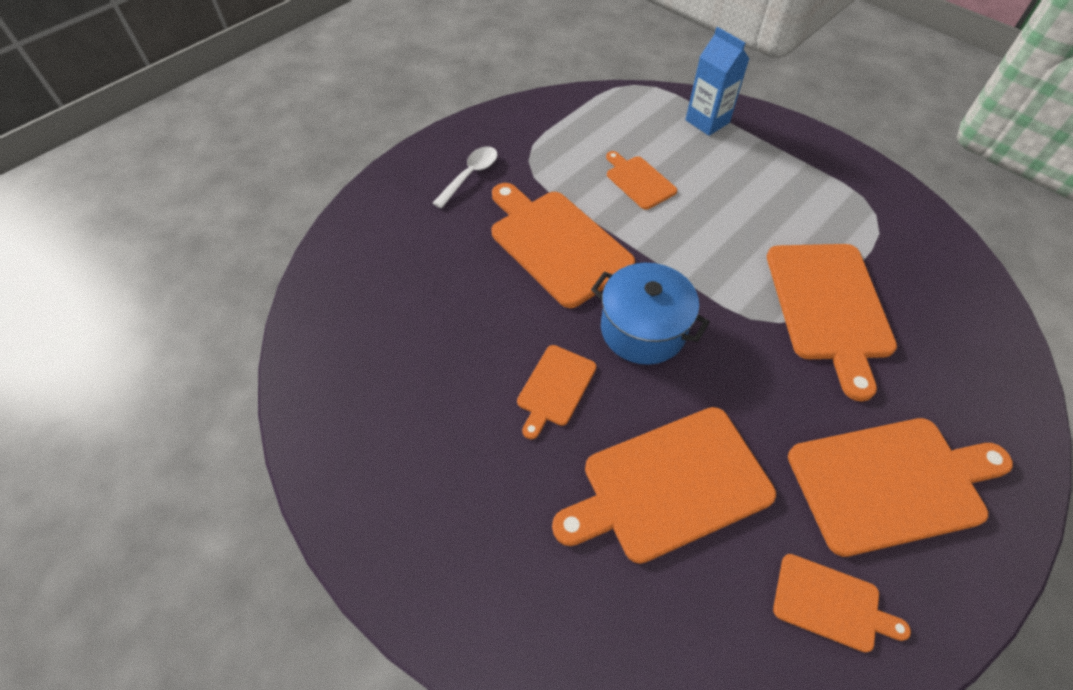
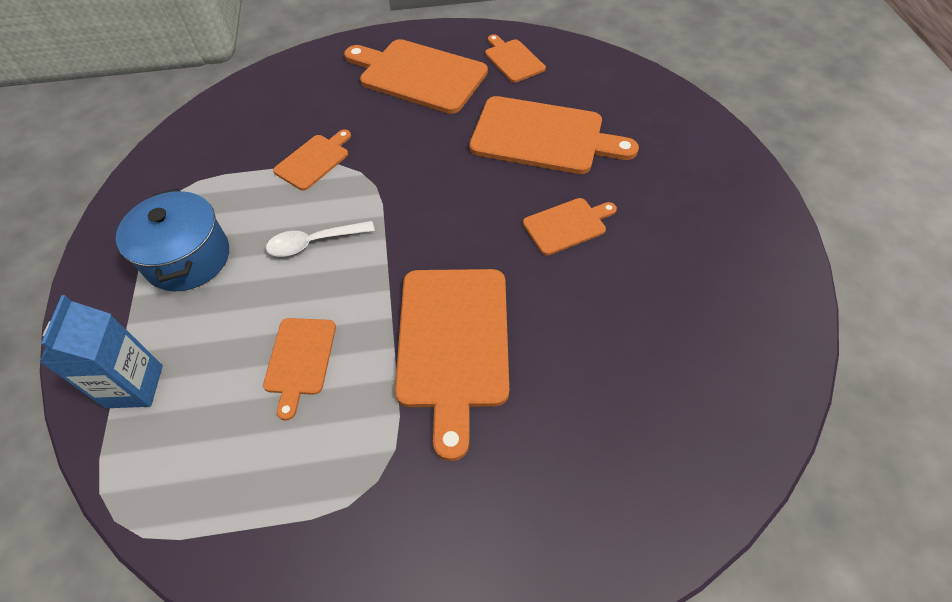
camera: 140 degrees left, 0 degrees up
white spoon [433,147,497,208] -> white spoon moved to [266,221,375,257]
blue pot [591,263,710,365] -> blue pot moved to [116,188,229,291]
orange cutting board [767,244,897,401] -> orange cutting board [273,130,351,191], size x0.53

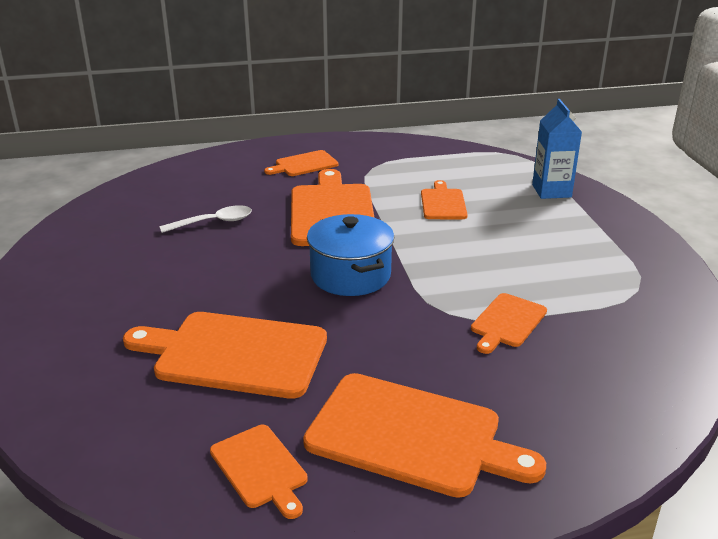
camera: 175 degrees right, 25 degrees down
blue pot [116,188,229,291] -> blue pot moved to [307,214,394,296]
white spoon [266,221,375,257] -> white spoon moved to [159,205,252,233]
orange cutting board [523,198,617,256] -> orange cutting board moved to [264,150,339,176]

